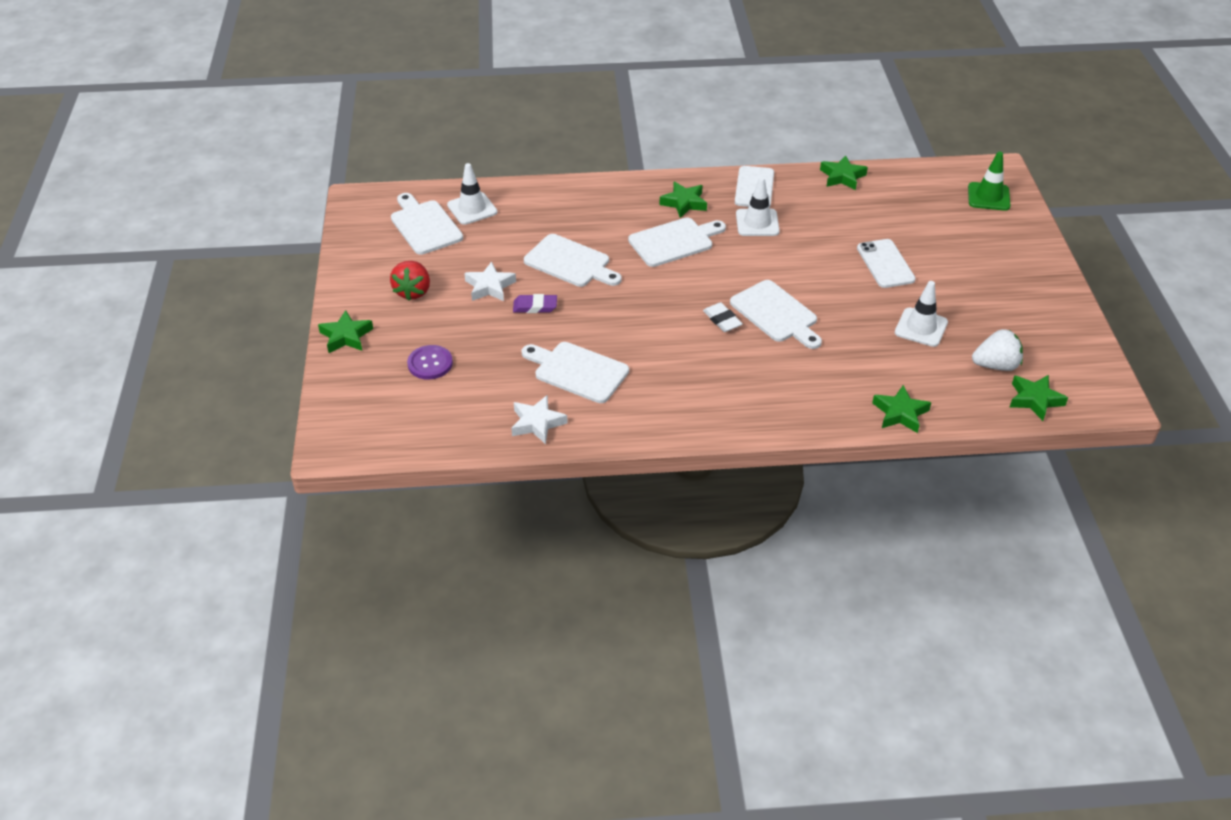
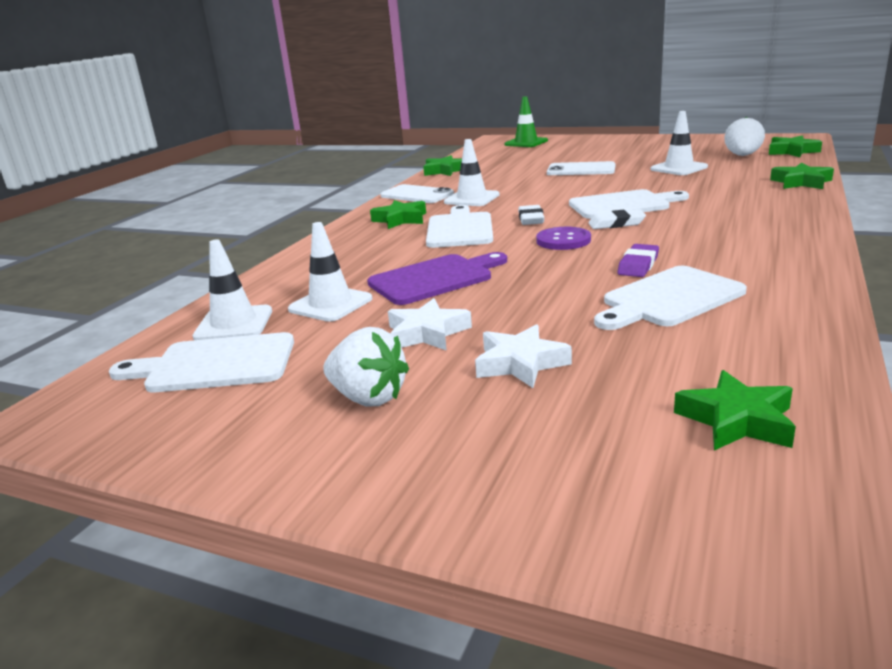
camera: 60 degrees left, 20 degrees down
green star [318,310,373,353] -> green star moved to [674,370,796,450]
red strawberry [390,261,430,301] -> white strawberry [323,327,409,406]
purple button [407,345,453,380] -> purple button moved to [536,227,591,250]
white star [511,395,568,444] -> white star moved to [475,324,572,388]
purple eraser [513,294,557,313] -> purple eraser moved to [618,244,659,277]
white cutting board [524,234,622,287] -> purple cutting board [367,252,507,305]
none -> white traffic cone [288,222,372,322]
none -> white eraser [518,205,544,225]

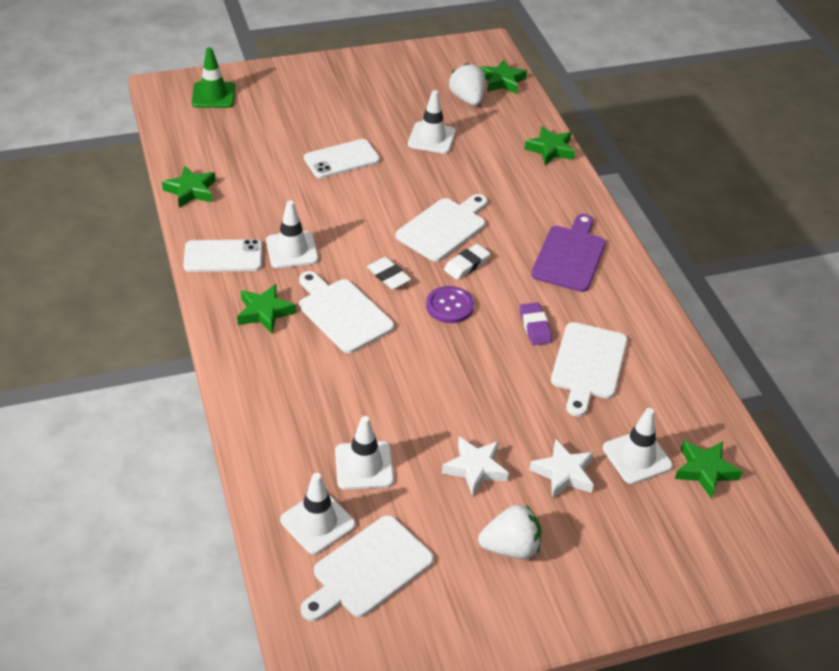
camera: 45 degrees left, 20 degrees up
purple cutting board [367,252,507,305] -> purple cutting board moved to [531,214,606,292]
none -> white traffic cone [603,408,673,484]

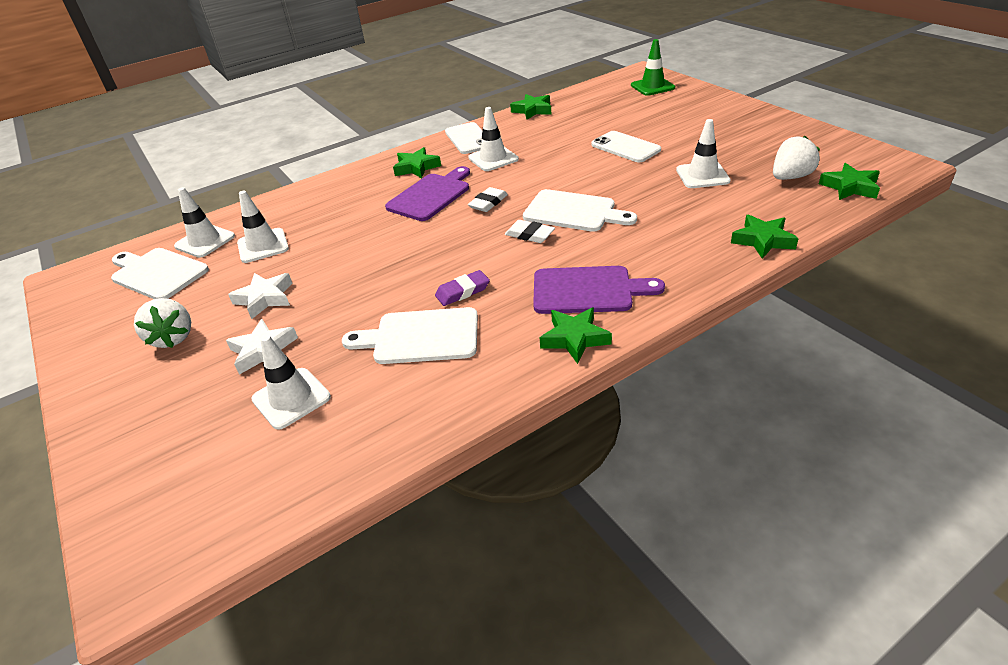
camera: 80 degrees right, 5 degrees down
white cutting board [299,271,394,353] -> purple cutting board [385,166,470,221]
purple button [426,286,474,323] -> none
green star [675,440,743,498] -> green star moved to [540,307,612,364]

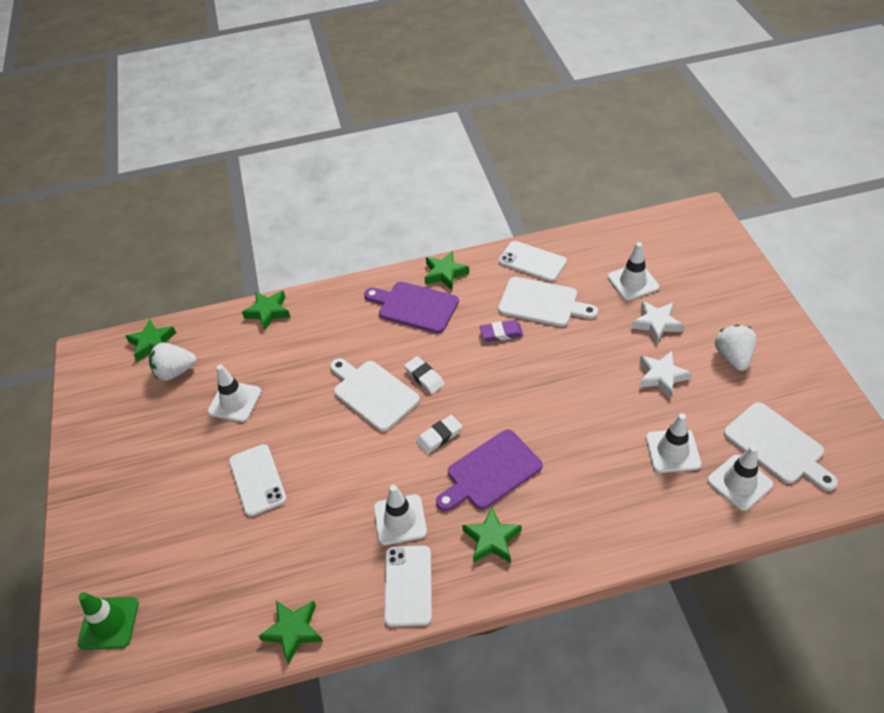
camera: 160 degrees left, 10 degrees up
none -> white phone [499,241,567,282]

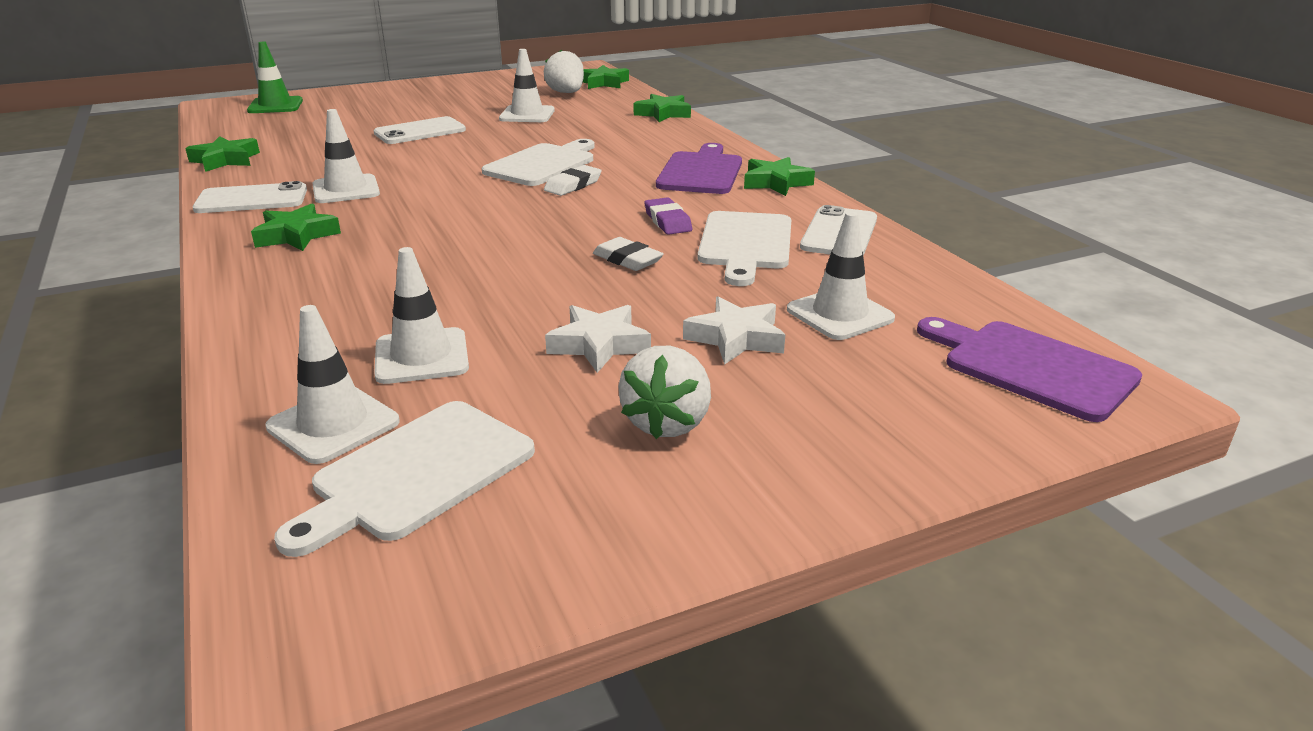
camera: 75 degrees right, 20 degrees down
white eraser [416,415,462,454] -> white eraser moved to [593,237,664,271]
purple cutting board [436,429,543,511] -> purple cutting board moved to [917,317,1142,422]
white strawberry [715,324,757,371] -> white strawberry turned 120 degrees clockwise [618,346,711,439]

